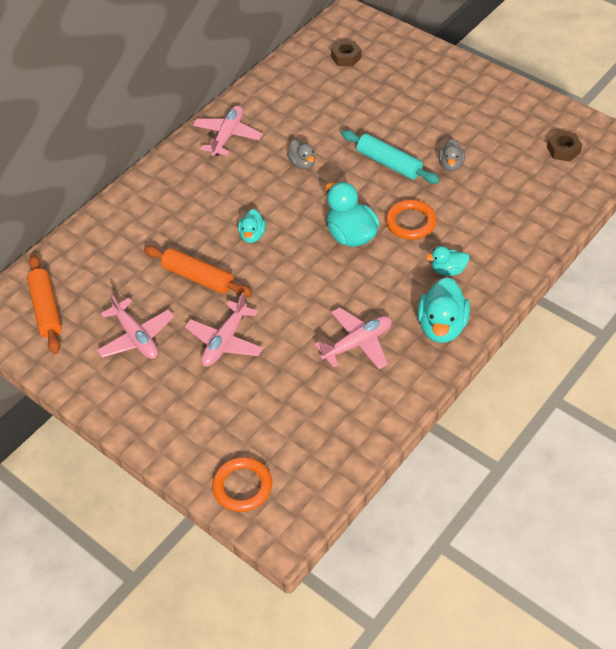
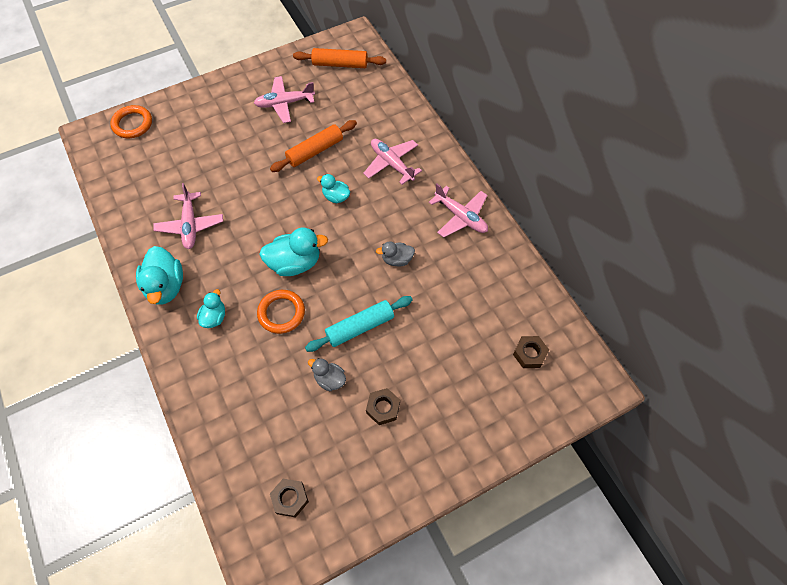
camera: 110 degrees right, 10 degrees up
pink plane [185,292,263,367] -> pink plane moved to [363,139,422,185]
turquoise duck [417,277,470,343] -> turquoise duck turned 135 degrees counterclockwise [136,246,183,304]
none -> brown nut [366,388,400,425]

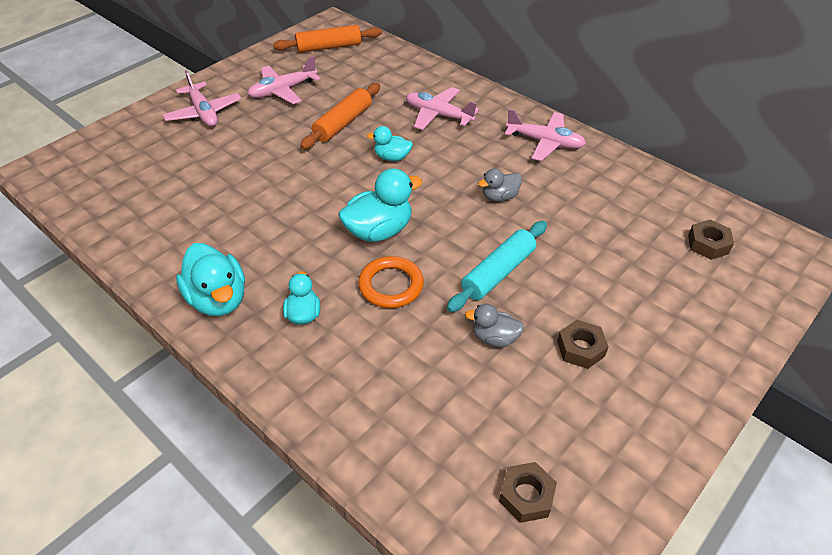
camera: 20 degrees left, 15 degrees down
orange ring [110,105,152,138] -> none
pink plane [153,183,223,249] -> pink plane moved to [163,70,242,127]

